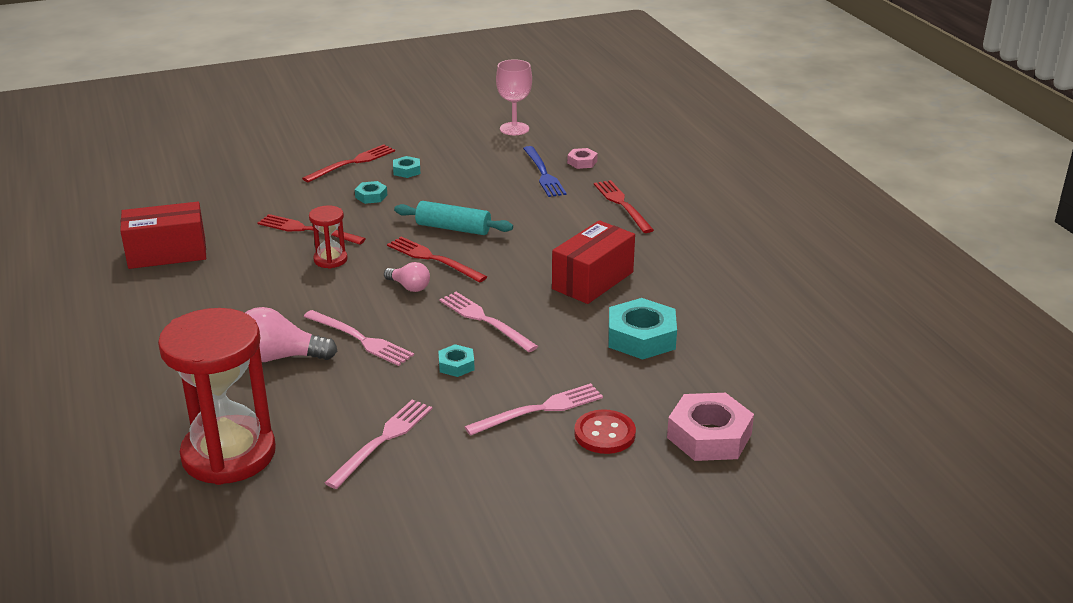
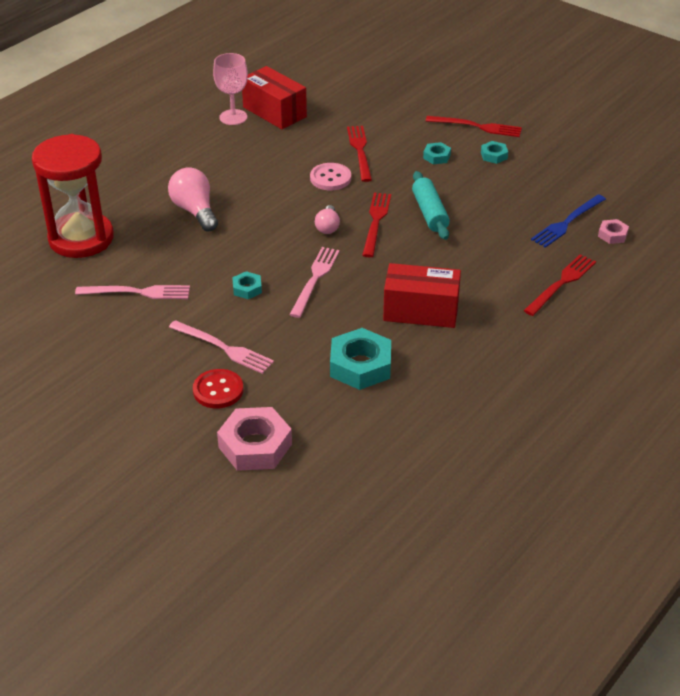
camera: 60 degrees right, 10 degrees up
pink fork [303,310,414,366] -> none
red hourglass [309,206,348,268] -> pink button [310,163,351,190]
pink goblet [496,59,532,135] -> pink goblet moved to [213,53,248,125]

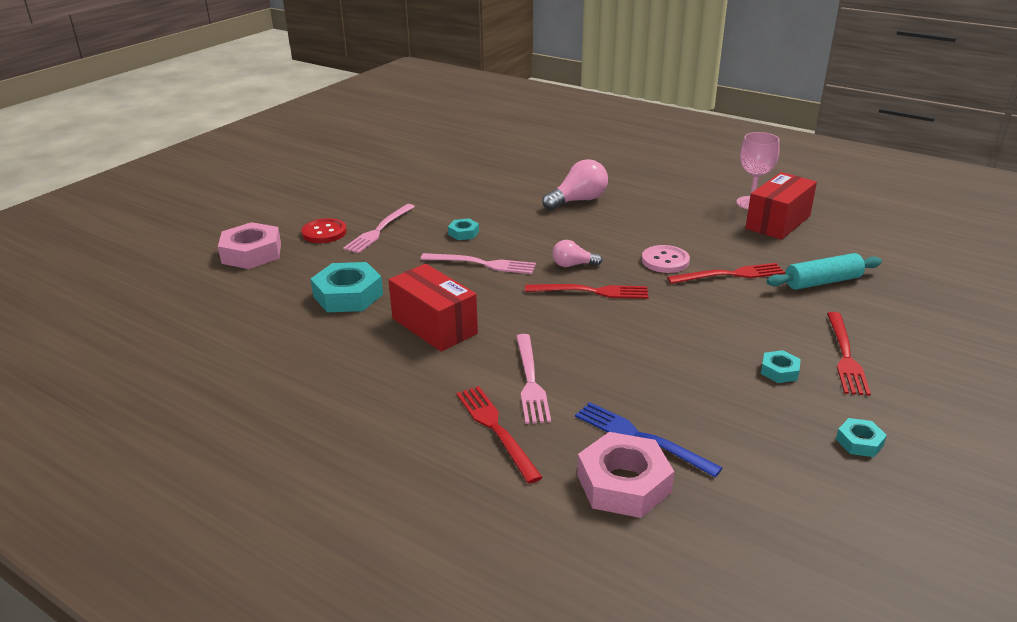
camera: 85 degrees right, 10 degrees down
red hourglass [32,134,114,258] -> none
pink fork [75,285,190,299] -> pink fork moved to [516,334,551,424]
red box [383,263,461,328] -> red box turned 45 degrees counterclockwise [388,264,478,352]
turquoise rolling pin [412,171,450,240] -> turquoise rolling pin moved to [766,253,882,290]
turquoise nut [423,142,451,165] -> turquoise nut moved to [836,418,887,457]
red fork [524,254,596,316] -> red fork turned 150 degrees counterclockwise [456,386,543,484]
pink nut [598,219,629,244] -> pink nut [577,432,674,518], size x1.98

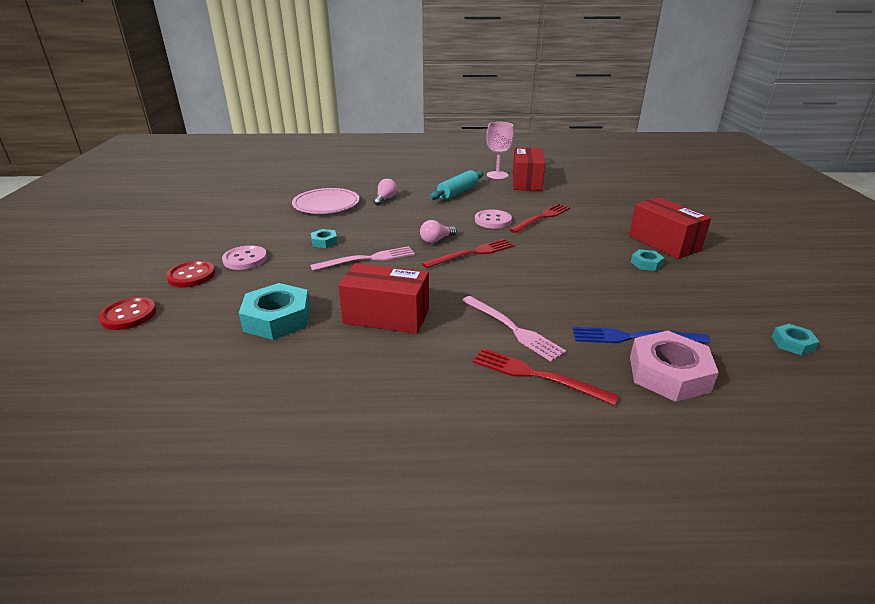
camera: 35 degrees left, 0 degrees up
pink nut [218,222,281,269] -> red button [99,297,156,330]
pink fork [343,204,415,253] -> pink button [222,245,267,270]
pink light bulb [542,159,608,210] -> pink light bulb [373,179,397,206], size x0.59
turquoise rolling pin [766,253,882,290] -> turquoise rolling pin moved to [430,170,484,200]
red fork [827,312,871,396] -> red box [629,197,711,259]
turquoise nut [836,418,887,457] -> turquoise nut moved to [772,324,819,355]
none -> pink plate [292,188,359,214]

